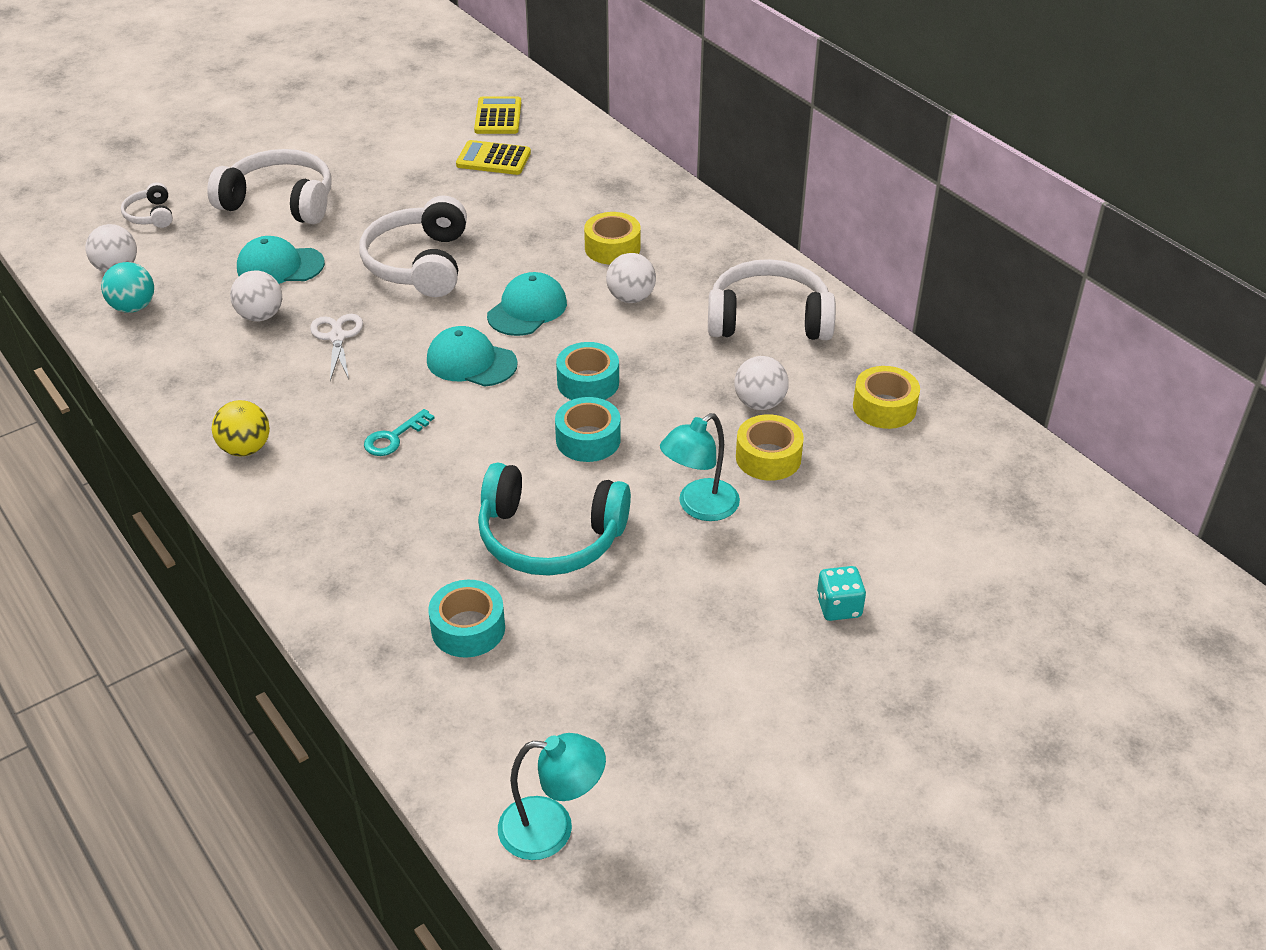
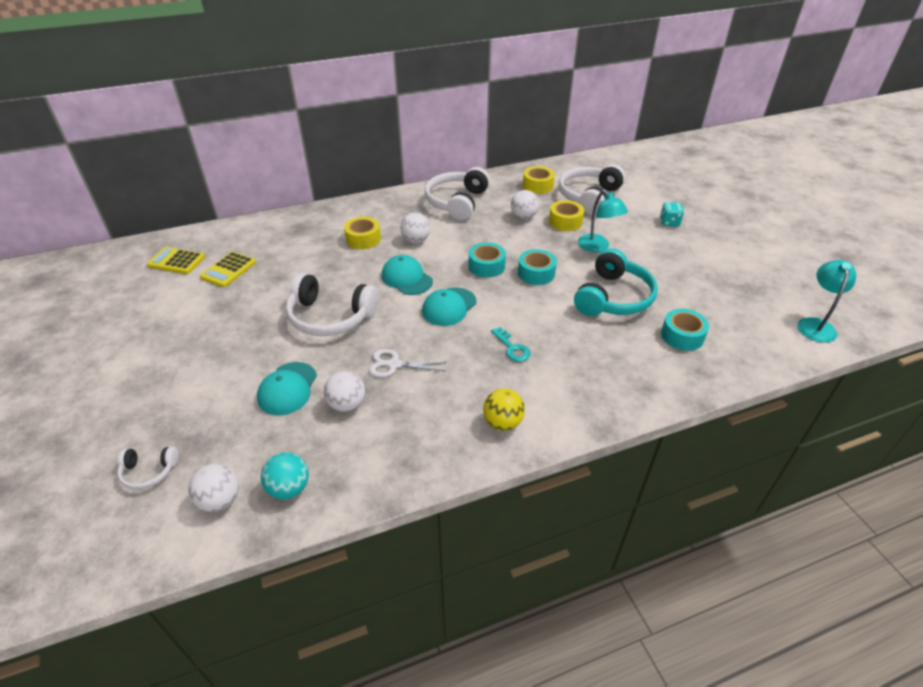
camera: 75 degrees left, 0 degrees up
white headphones [207,149,332,224] -> white headphones moved to [559,164,625,215]

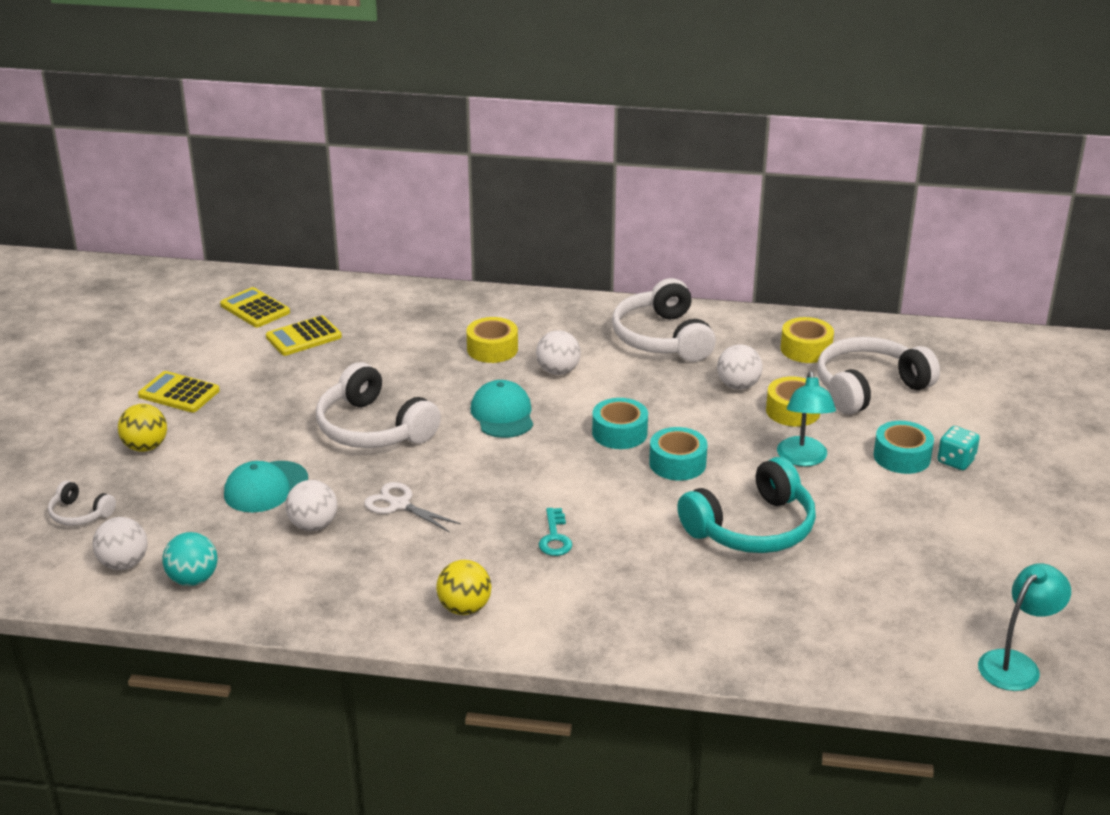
camera: 30 degrees right, 10 degrees down
turquoise cap [422,288,476,326] -> none
white headphones [425,167,490,221] -> white headphones turned 60 degrees counterclockwise [612,278,716,362]
turquoise tape [661,309,709,351] -> turquoise tape moved to [873,421,934,474]
none -> yellow ball [118,404,167,452]
none -> yellow calculator [138,371,220,413]

